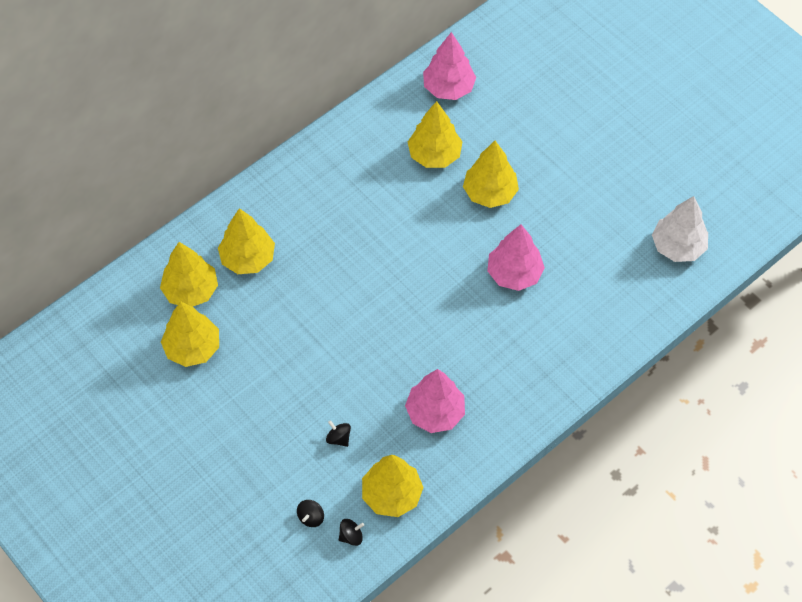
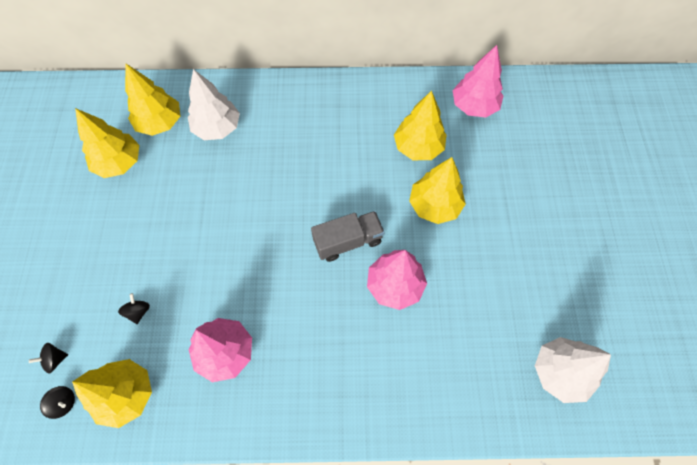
camera: 40 degrees right, 5 degrees up
yellow tree [218,208,275,274] -> white tree [188,69,240,140]
none -> grey truck [311,211,384,262]

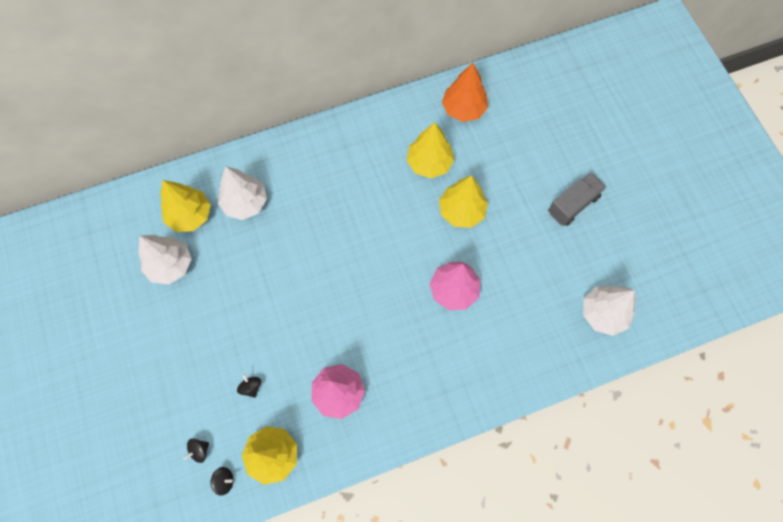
camera: 20 degrees left, 5 degrees up
yellow tree [75,108,139,178] -> white tree [139,235,191,284]
grey truck [311,211,384,262] -> grey truck moved to [548,173,606,226]
pink tree [453,45,503,117] -> orange tree [442,63,488,122]

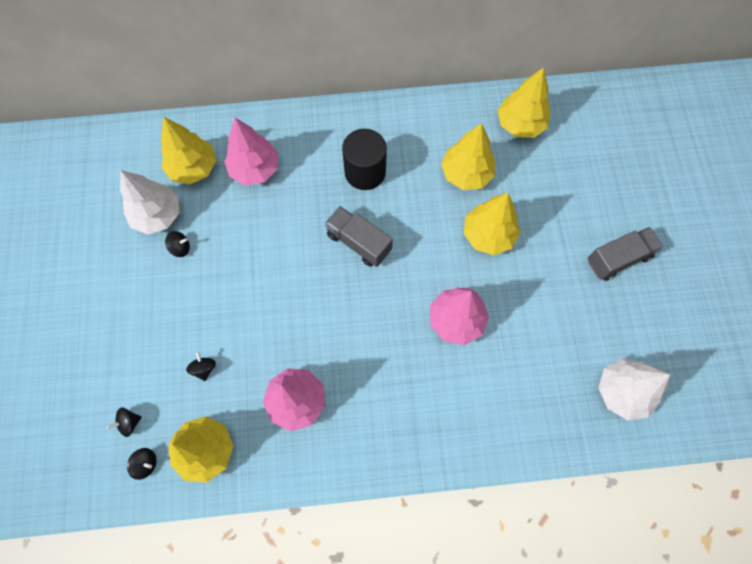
camera: 15 degrees right, 0 degrees up
white tree [218,166,267,220] -> pink tree [224,118,278,185]
orange tree [442,63,488,122] -> yellow tree [497,67,551,138]
none -> black spinning top [165,231,190,257]
none -> grey truck [325,206,393,267]
none -> black cylinder [342,129,387,190]

